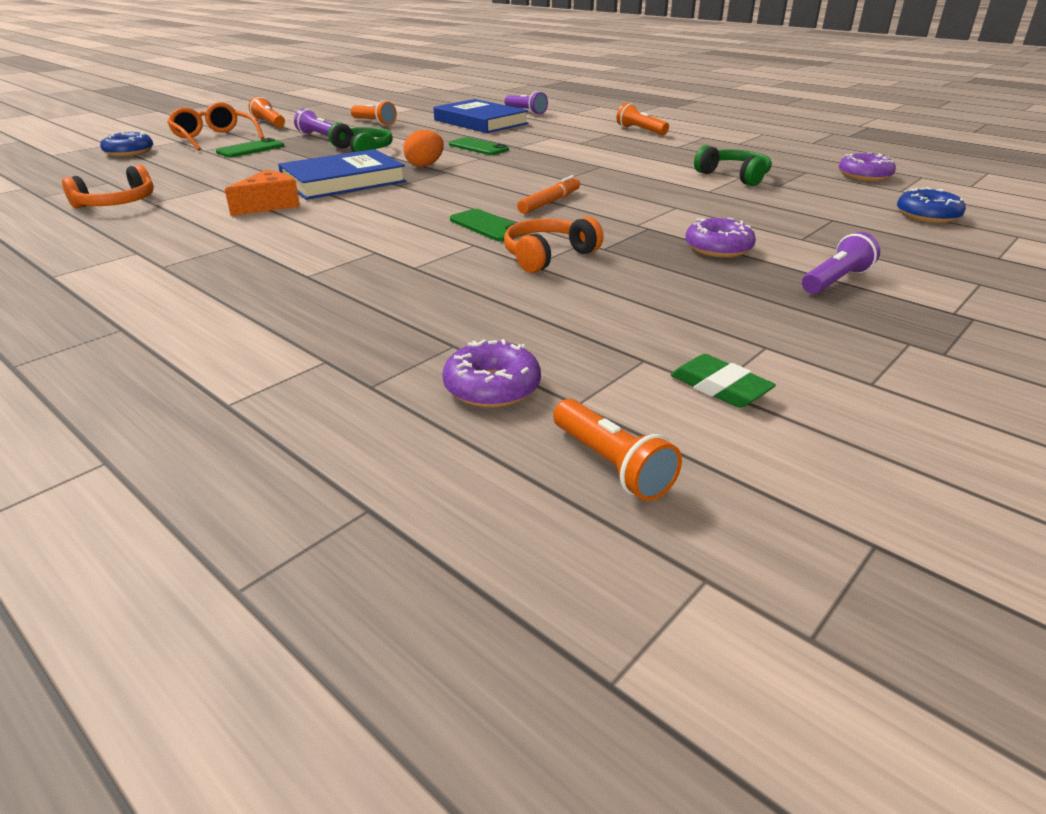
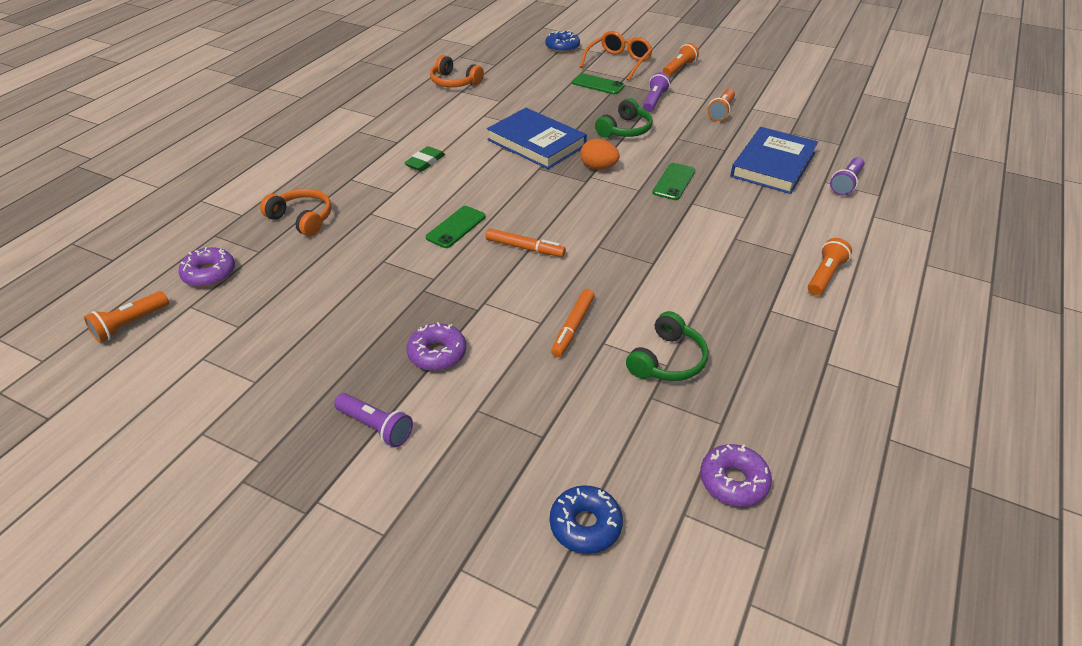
camera: 75 degrees right, 10 degrees up
orange cheese [225,170,300,216] -> none
orange headphones [504,217,604,273] -> orange headphones moved to [260,189,332,236]
green eraser [670,354,776,408] -> green eraser moved to [404,146,445,171]
none -> orange marker [551,289,594,357]

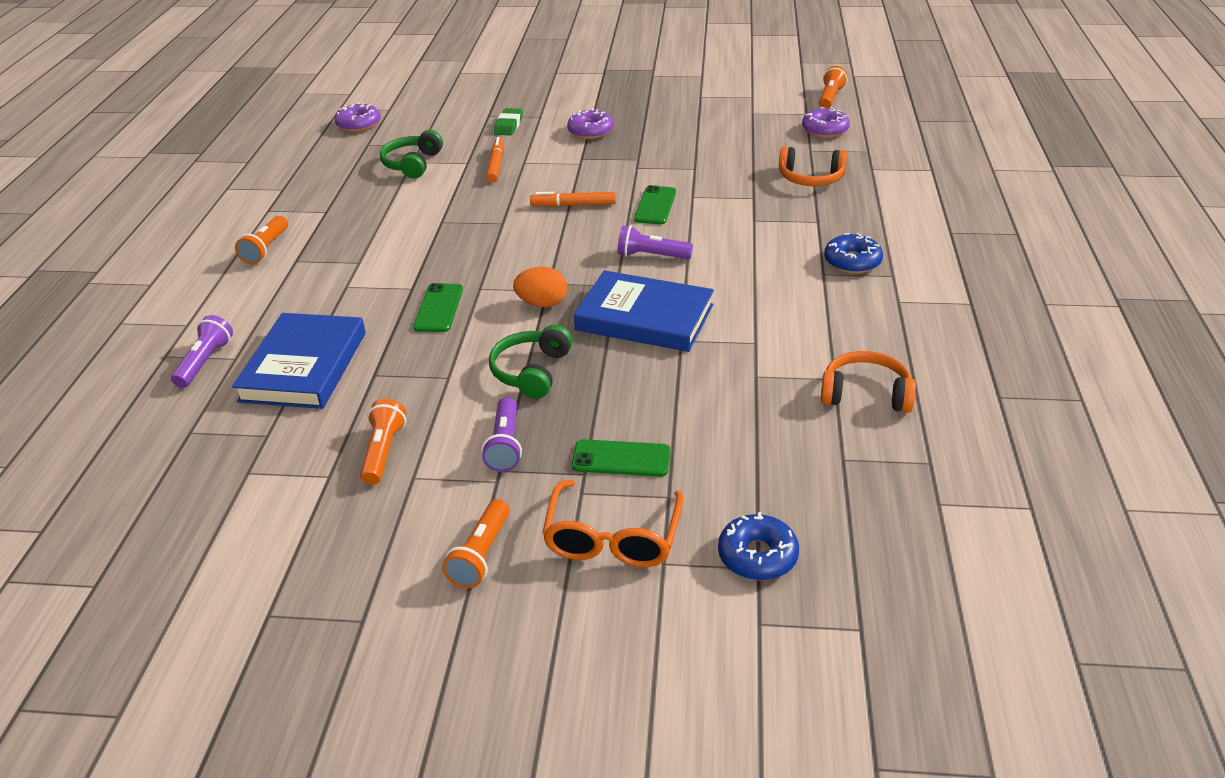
camera: 160 degrees right, 5 degrees down
purple flashlight [334,393,413,447] -> purple flashlight moved to [618,225,693,259]
green eraser [404,146,445,171] -> green eraser moved to [494,108,523,136]
blue donut [550,485,623,554] -> blue donut moved to [824,233,883,274]

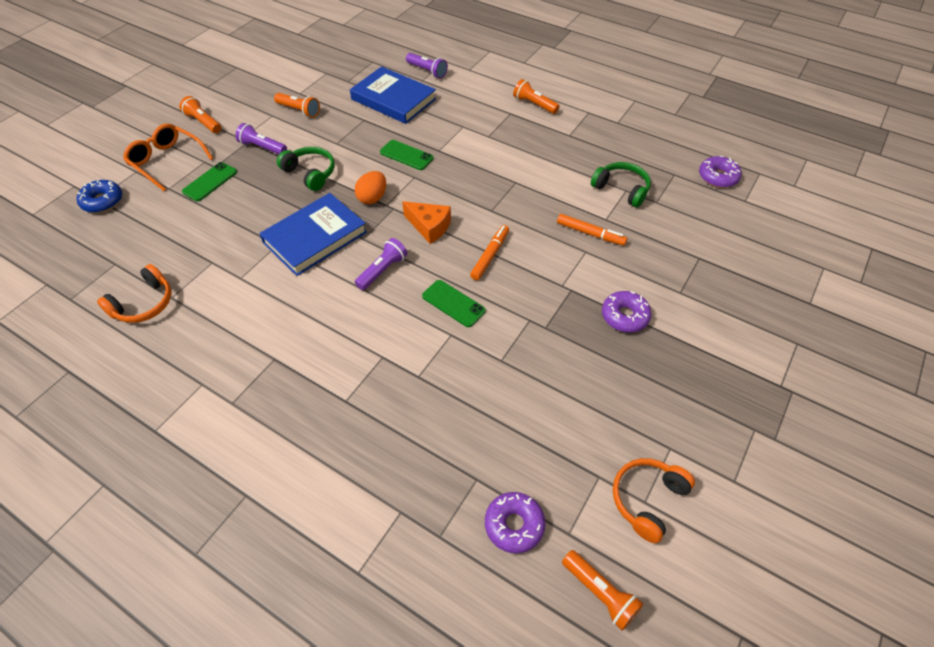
camera: 115 degrees right, 15 degrees up
green eraser [494,108,523,136] -> none
orange headphones [779,146,847,186] -> orange headphones moved to [613,458,695,543]
blue donut [824,233,883,274] -> none
none -> orange cheese [402,201,451,244]

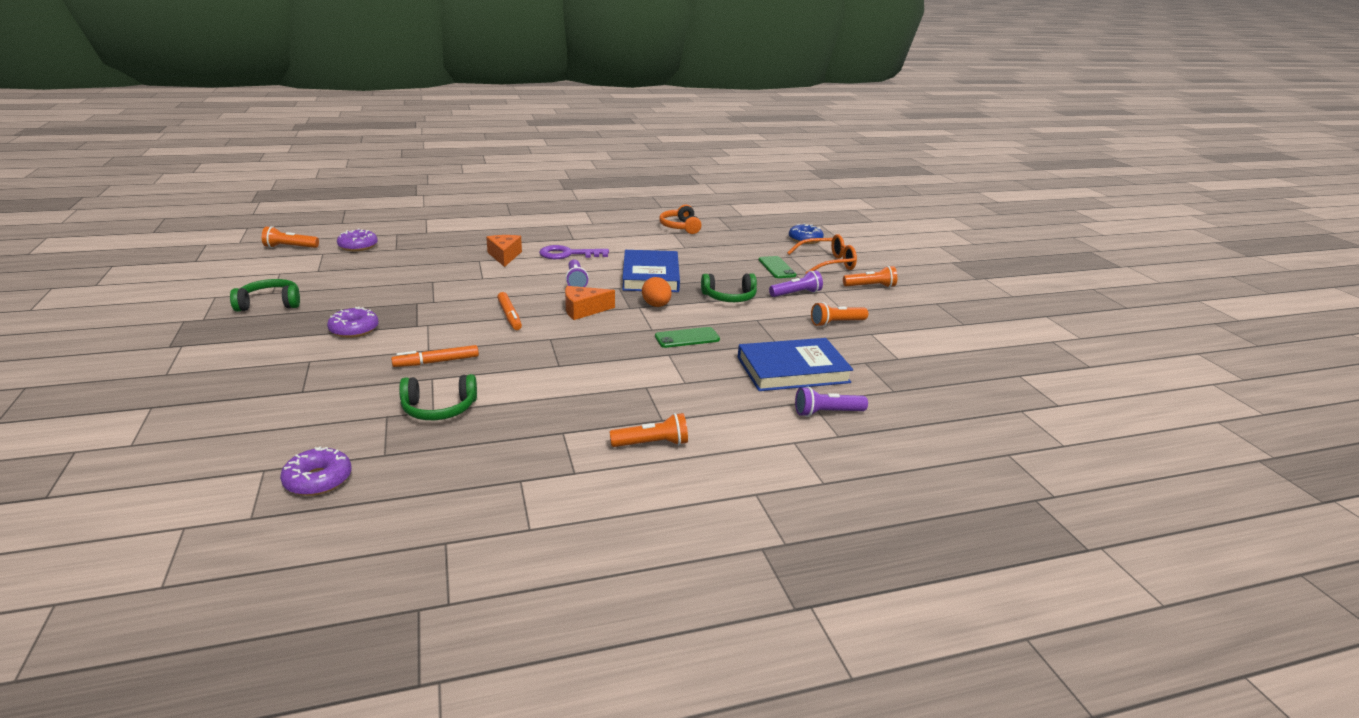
camera: 130 degrees right, 25 degrees down
green phone [422,280,486,327] -> none
orange headphones [613,458,695,543] -> none
none -> green headphones [230,279,300,312]
none -> orange cheese [486,235,522,267]
none -> purple key [539,245,609,259]

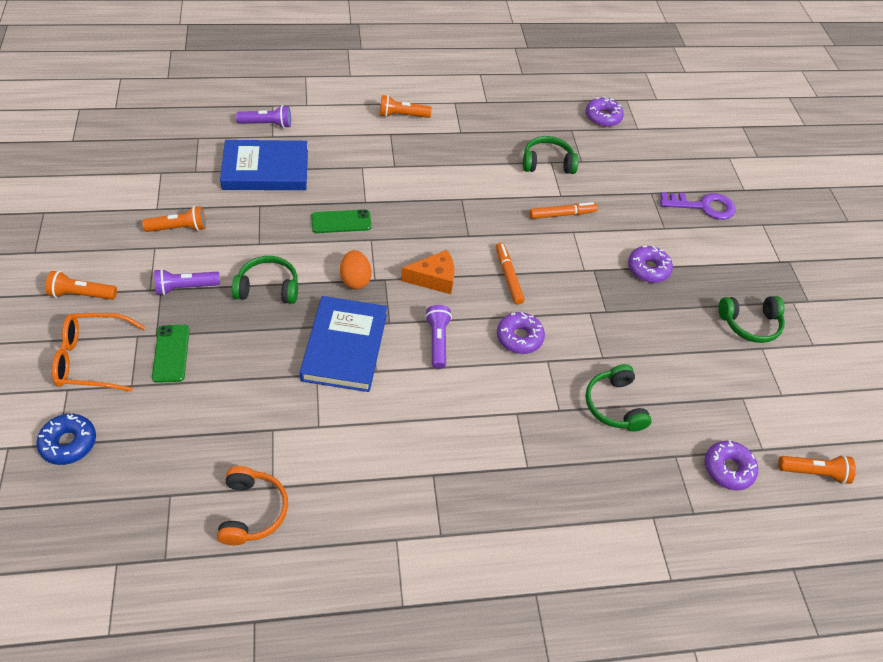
camera: 175 degrees left, 25 degrees up
orange cheese [486,235,522,267] -> none
purple key [539,245,609,259] -> purple key moved to [660,192,736,220]
none -> purple donut [497,312,545,354]
none -> green headphones [585,364,652,432]

